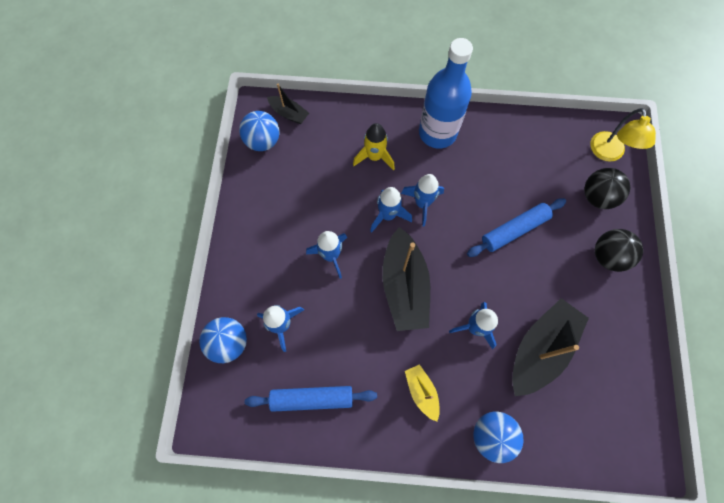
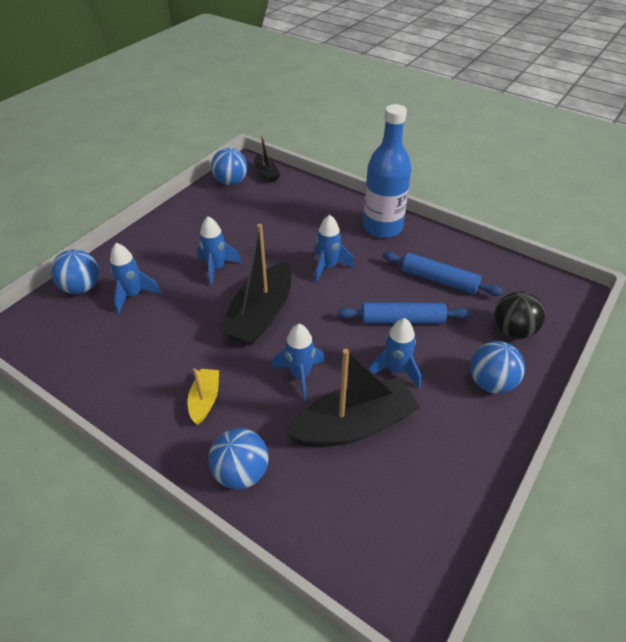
camera: 30 degrees right, 25 degrees down
blue rolling pin [245,386,377,412] -> blue rolling pin moved to [383,252,503,296]
yellow rocket [353,123,395,170] -> none
blue rocket [370,187,412,233] -> blue rocket moved to [368,318,421,388]
yellow lamp [590,108,656,162] -> none
black ball [595,229,643,272] -> blue ball [470,341,525,394]

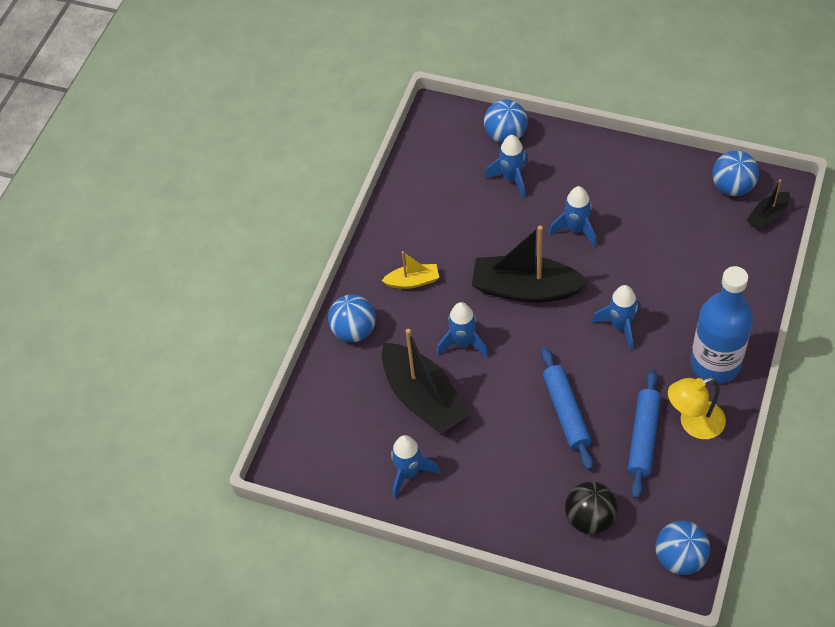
camera: 80 degrees right, 10 degrees up
blue rocket [368,318,421,388] -> blue rocket moved to [391,435,440,499]
blue ball [470,341,525,394] -> blue ball moved to [655,521,710,575]
none -> yellow lamp [668,377,726,439]

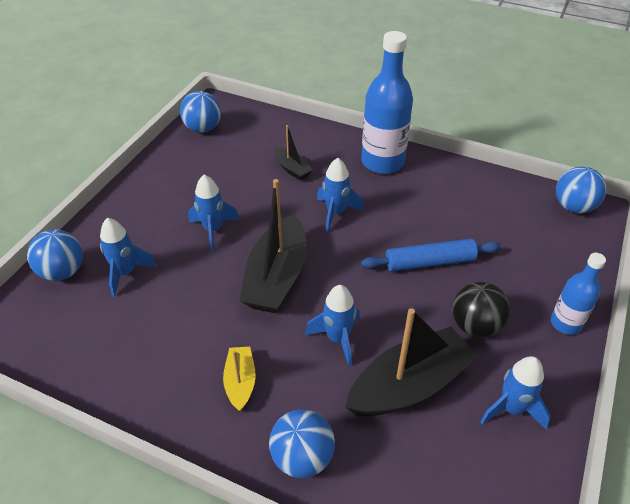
camera: 90 degrees left, 10 degrees down
black ball [565,481,618,534] -> black ball moved to [452,282,510,338]
blue rolling pin [628,369,661,499] -> none
yellow lamp [668,377,726,439] -> none
black boat [747,179,790,231] -> black boat moved to [274,125,313,180]
none -> blue bottle [551,253,606,335]

